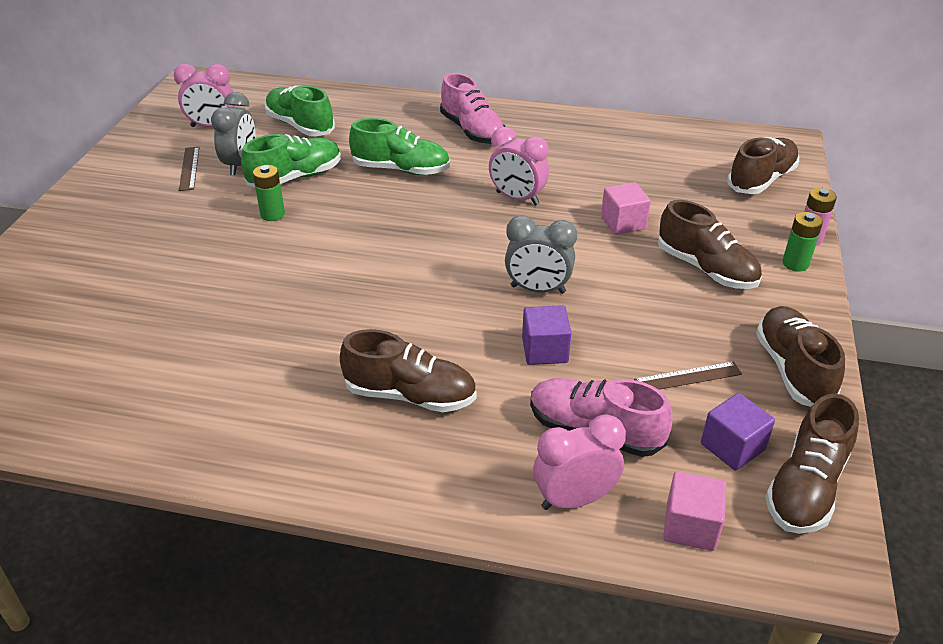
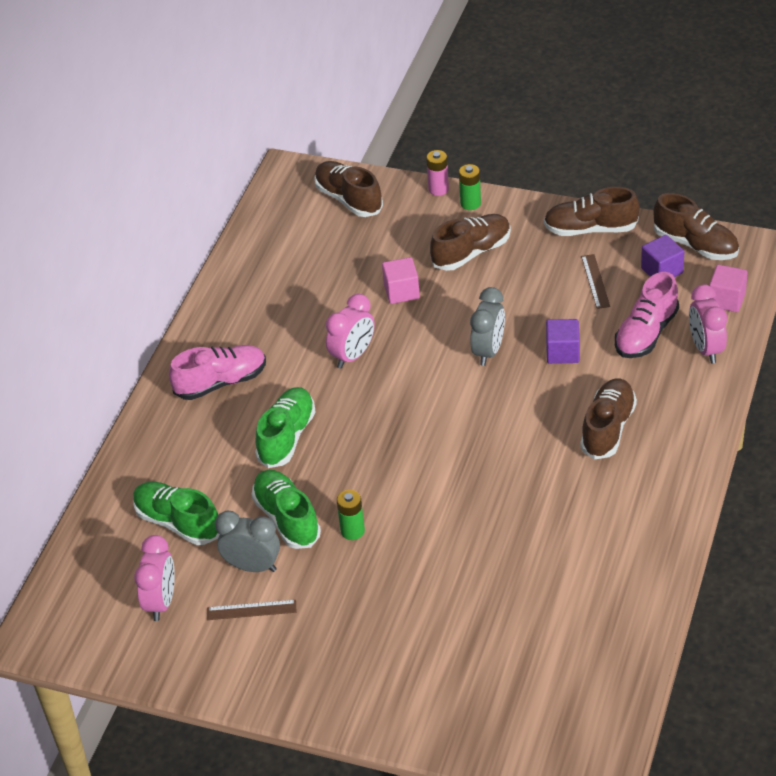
camera: 80 degrees left, 5 degrees up
green shoe [265,85,335,136] -> green shoe turned 75 degrees clockwise [133,482,219,545]

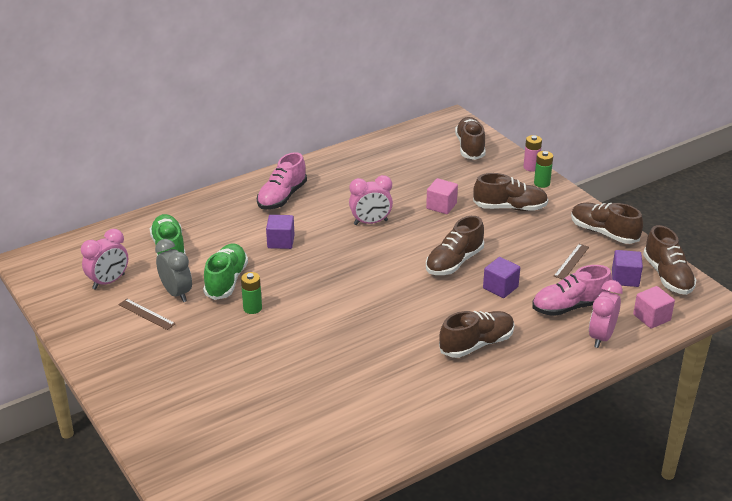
camera: 35 degrees right, 10 degrees down
pink shoe [169,345,266,400] -> pink shoe turned 105 degrees clockwise [257,152,307,209]
green shoe [255,387,316,468] -> purple cube [266,215,295,249]
grey clock [470,287,505,366] -> brown shoe [426,216,484,275]

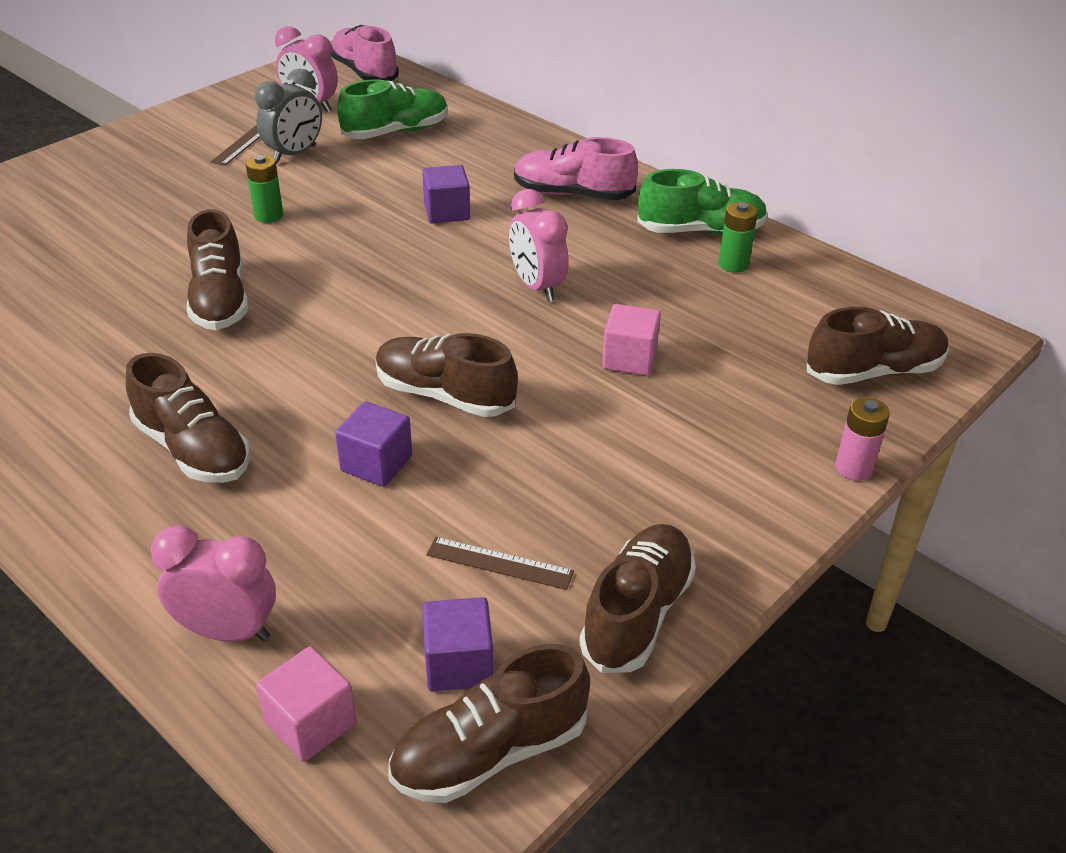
camera: 75 degrees right, 5 degrees up
green shoe [203,243,248,300] -> green shoe moved to [637,169,768,235]
brown shoe [473,173,548,211] -> brown shoe moved to [187,209,248,330]
pink shoe [532,265,612,316] -> pink shoe moved to [331,25,399,81]
green battery [534,151,553,188] -> green battery moved to [719,202,758,273]

